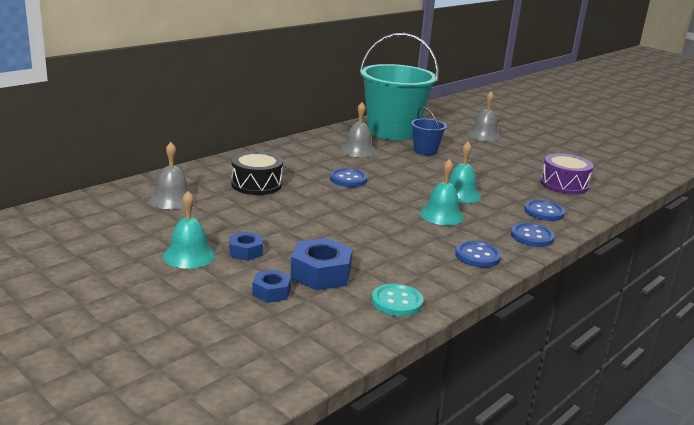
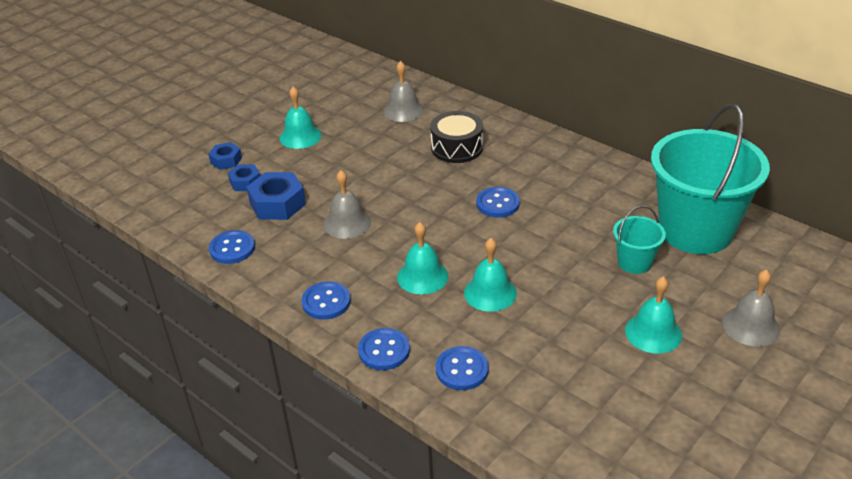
camera: 90 degrees right, 15 degrees up
blue nut [229,231,263,261] -> blue nut moved to [209,142,242,170]
grey bell [340,102,376,158] -> grey bell moved to [323,170,371,239]
turquoise button [372,283,423,316] -> blue button [209,230,255,264]
blue bucket [411,107,447,155] -> turquoise bucket [613,206,666,274]
purple drum [541,153,593,194] -> none
none -> turquoise bell [625,277,682,354]

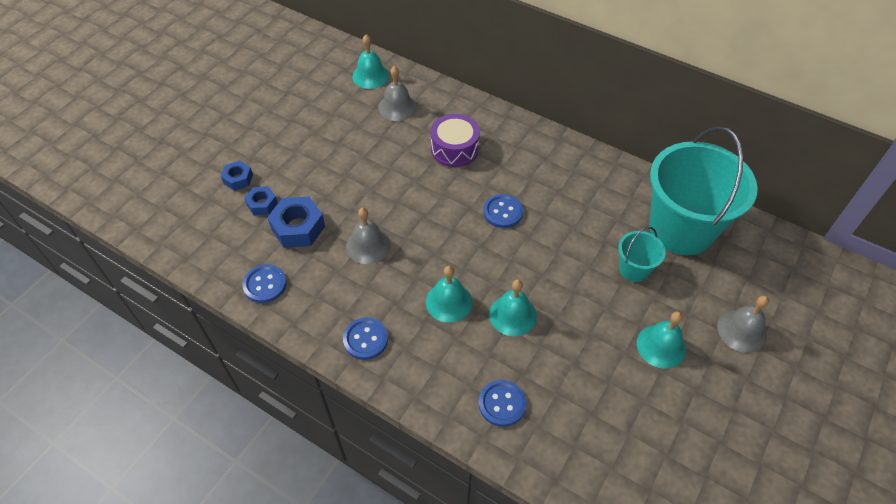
camera: 10 degrees left, 15 degrees up
turquoise bell [280,87,322,149] -> turquoise bell moved to [352,35,389,89]
blue button [358,328,410,370] -> none
black drum [430,111,483,163] -> purple drum [430,114,480,167]

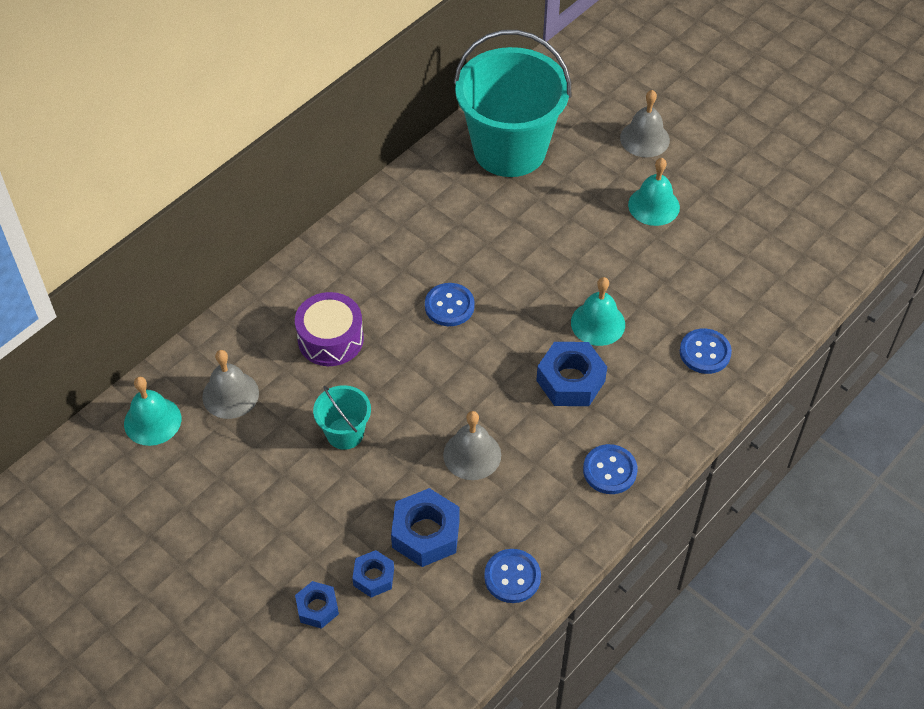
camera: 80 degrees left, 0 degrees up
turquoise bell [426,266,472,323] -> blue nut [536,342,607,406]
turquoise bucket [618,227,666,282] -> turquoise bucket moved to [313,385,371,450]

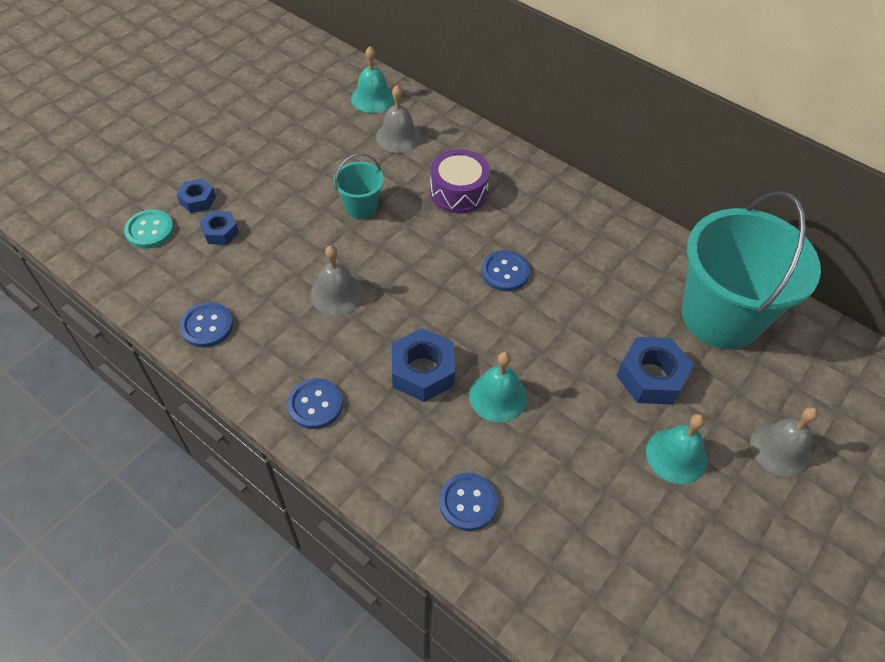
camera: 85 degrees right, 0 degrees up
blue nut [391,488,460,567] -> blue nut moved to [617,337,694,405]
none -> turquoise button [124,210,174,249]

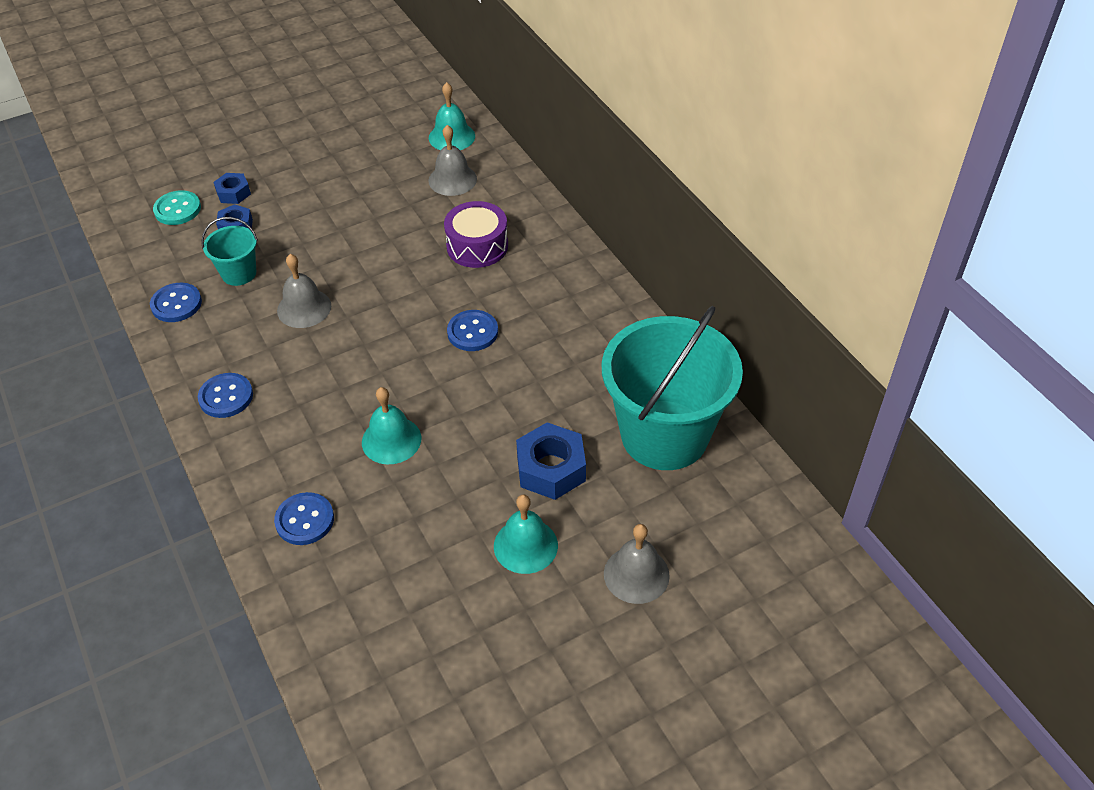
camera: 25 degrees right, 5 degrees down
turquoise bucket [334,153,384,219] -> turquoise bucket moved to [201,217,258,286]
blue nut [392,328,455,402] -> none

